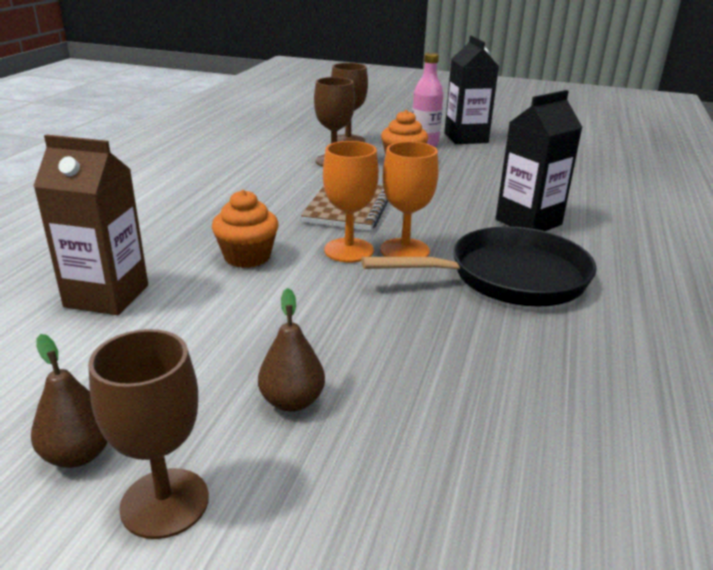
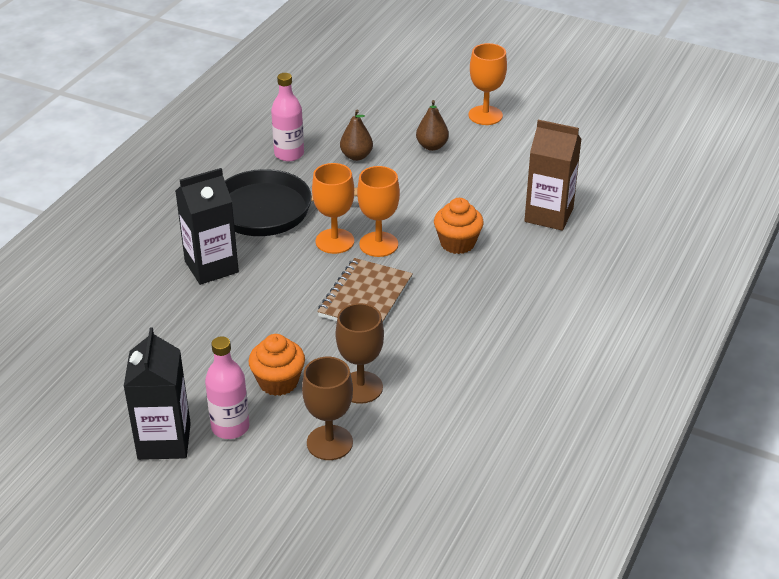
camera: 170 degrees left, 10 degrees up
brown pear [31,334,108,468] -> brown pear moved to [340,109,373,161]
brown goblet [88,329,209,539] -> orange goblet [468,43,507,125]
none -> pink bottle [271,73,304,161]

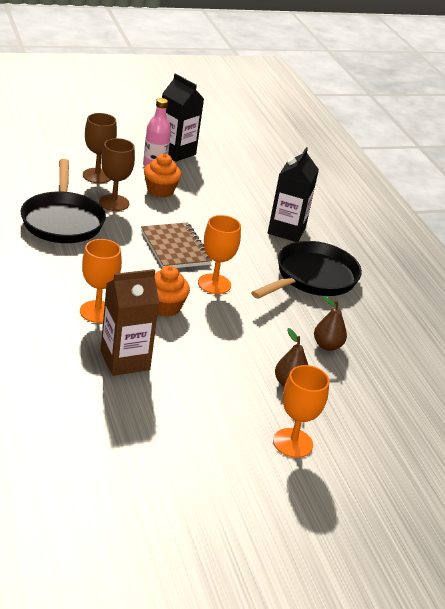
camera: 130 degrees right, 5 degrees down
pink bottle [271,73,304,161] -> none
orange goblet [312,163,354,254] -> orange goblet moved to [80,239,122,323]
none -> black pan [21,159,106,243]

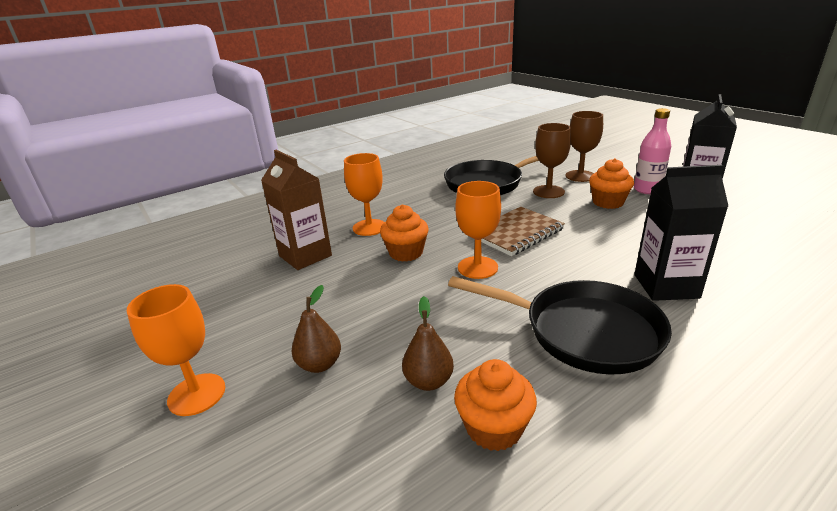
camera: 80 degrees right, 5 degrees down
none -> orange cupcake [454,359,537,451]

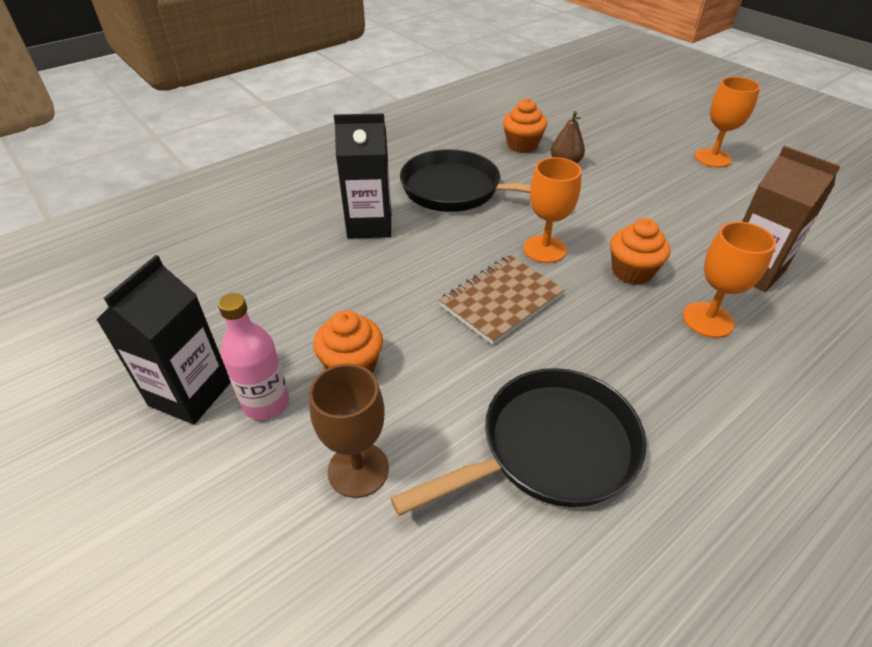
camera: 175 degrees right, 15 degrees up
brown pear [292,285,341,373] -> none
brown goblet [533,123,571,198] -> none

